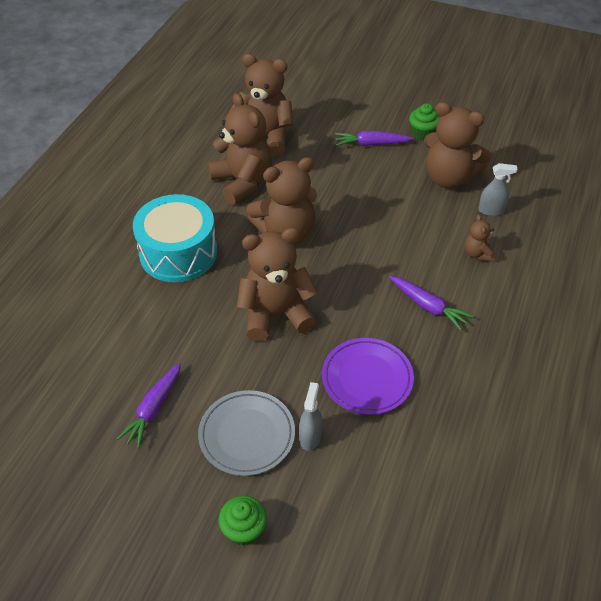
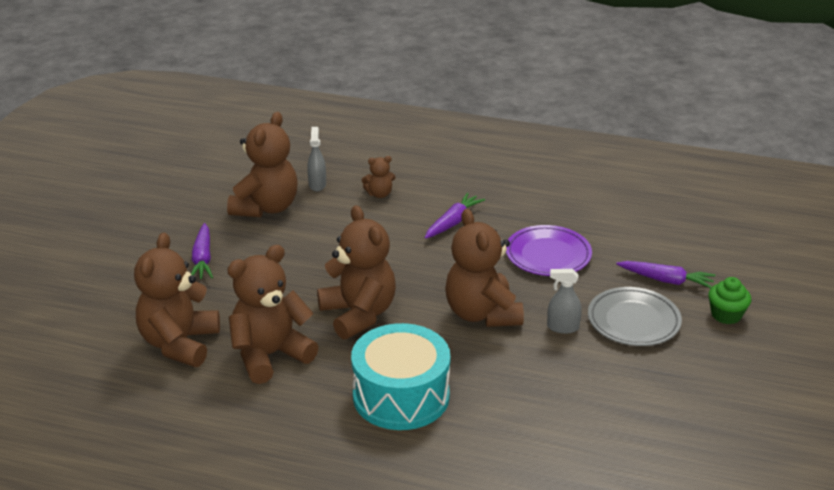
camera: 95 degrees left, 15 degrees down
purple carrot [117,362,181,448] -> purple carrot moved to [616,261,716,288]
grey spray bottle [299,382,322,451] -> grey spray bottle moved to [547,269,582,334]
green cupcake [409,103,440,140] -> none

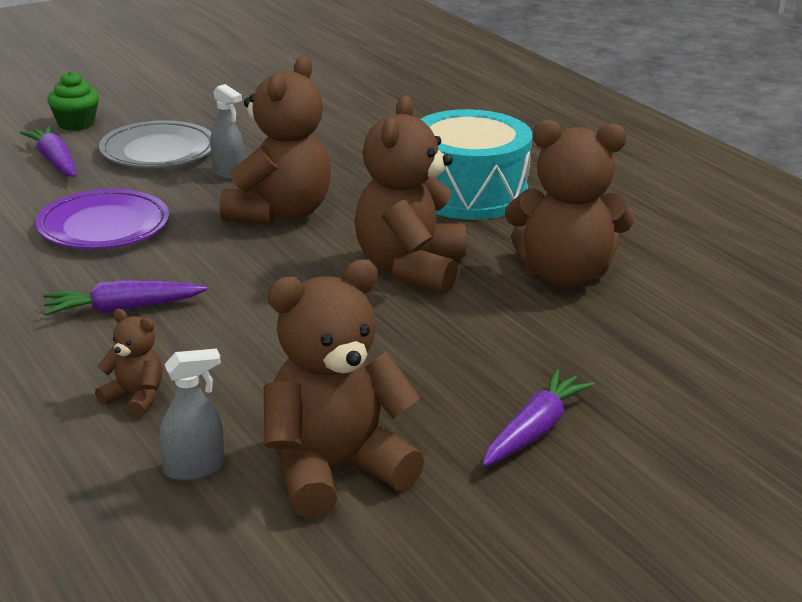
camera: 140 degrees left, 5 degrees down
brown teddy bear [134,232,220,367] -> none
grey spray bottle [307,127,326,191] -> grey spray bottle turned 150 degrees counterclockwise [159,349,224,481]

